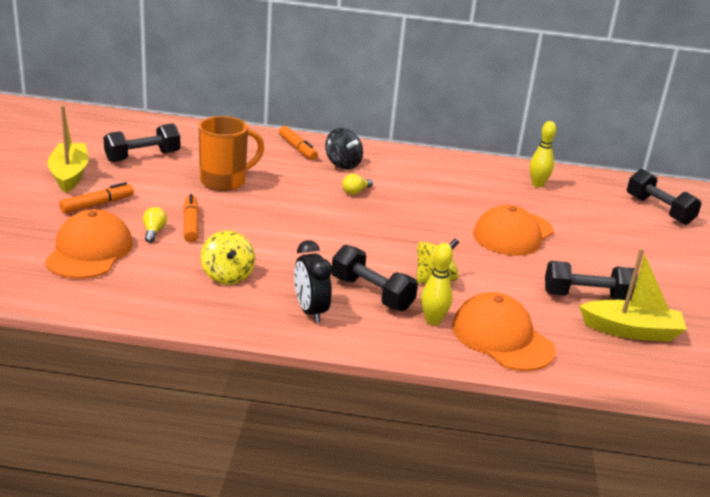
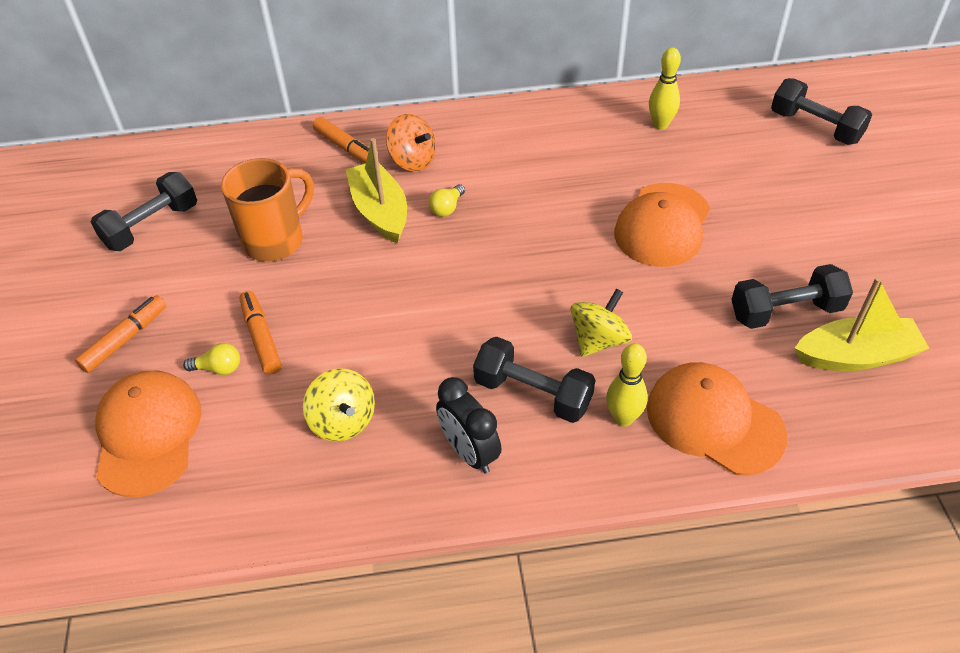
camera: 10 degrees left, 20 degrees up
yellow boat [48,105,89,193] -> yellow boat moved to [346,138,407,244]
yellow light bulb [143,207,167,243] -> yellow light bulb turned 105 degrees clockwise [183,343,240,375]
black spinning top [325,128,363,170] -> orange spinning top [386,114,436,171]

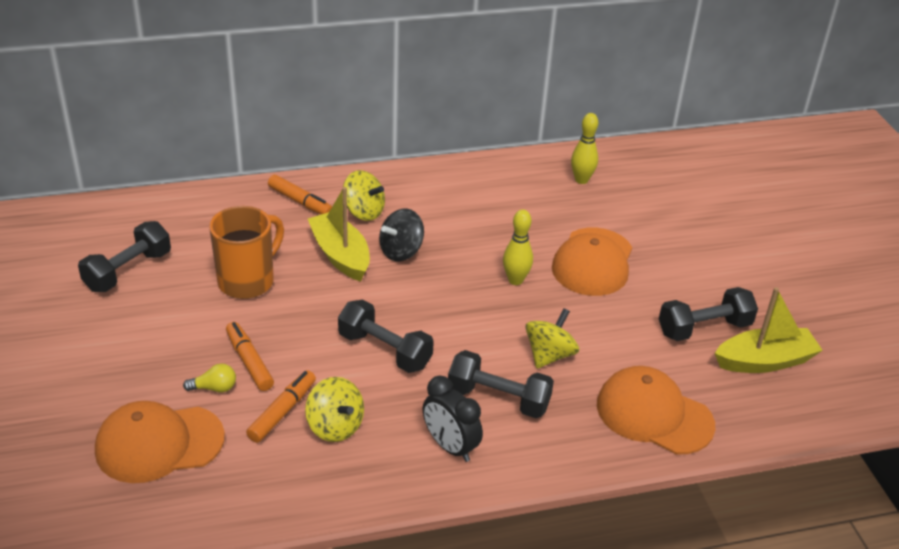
camera: 10 degrees left, 10 degrees down
orange marker [75,295,166,373] -> orange marker moved to [246,370,316,443]
orange cap [95,371,201,497] -> orange cap turned 90 degrees counterclockwise [95,401,225,483]
orange spinning top [386,114,436,171] -> yellow spinning top [343,170,385,221]
yellow light bulb [429,184,465,217] -> black spinning top [379,208,424,261]
yellow bowling pin [606,343,648,427] -> yellow bowling pin moved to [503,209,533,285]
black dumbbell [771,78,872,145] -> black dumbbell moved to [338,300,434,373]

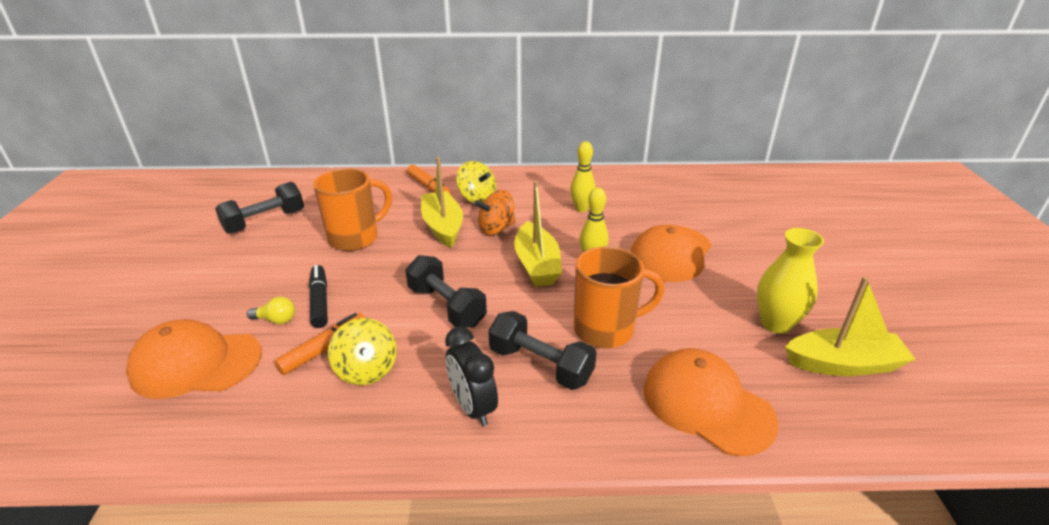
camera: 15 degrees right, 5 degrees down
orange marker [226,322,274,391] -> black marker [309,265,328,328]
black spinning top [379,208,424,261] -> orange spinning top [474,190,516,235]
yellow spinning top [525,308,579,368] -> orange mug [574,246,664,348]
yellow bowling pin [571,113,598,184] -> yellow bowling pin moved to [570,141,596,212]
black dumbbell [659,287,758,341] -> yellow vase [757,228,824,334]
none -> yellow boat [514,181,562,287]

